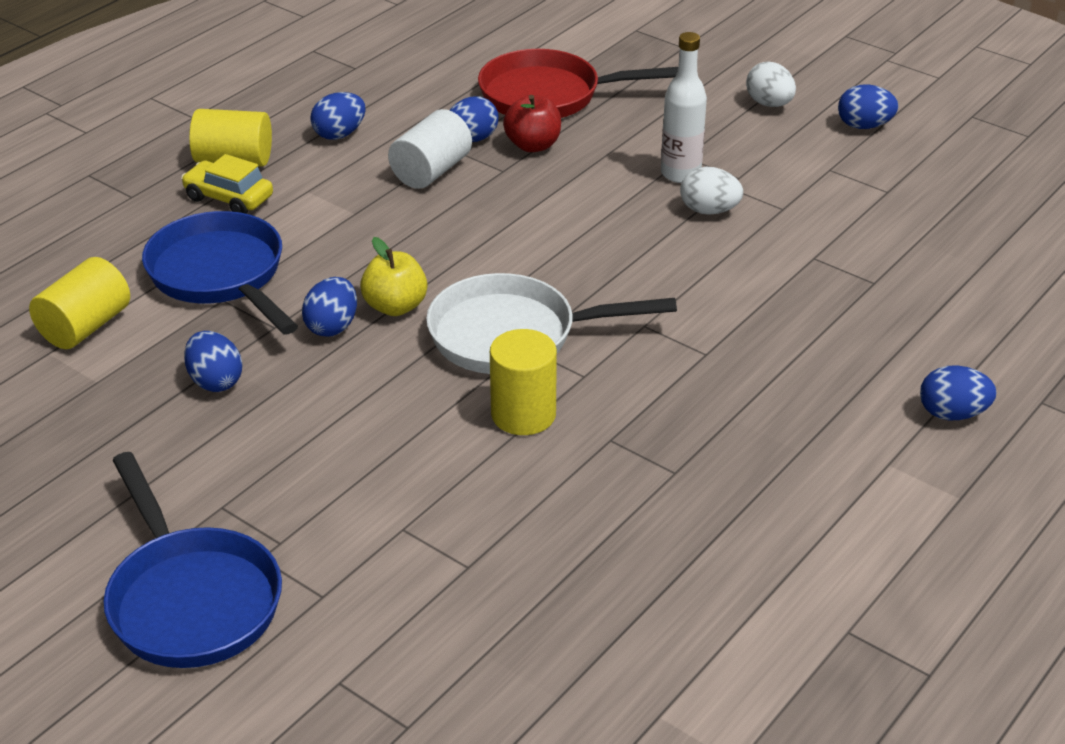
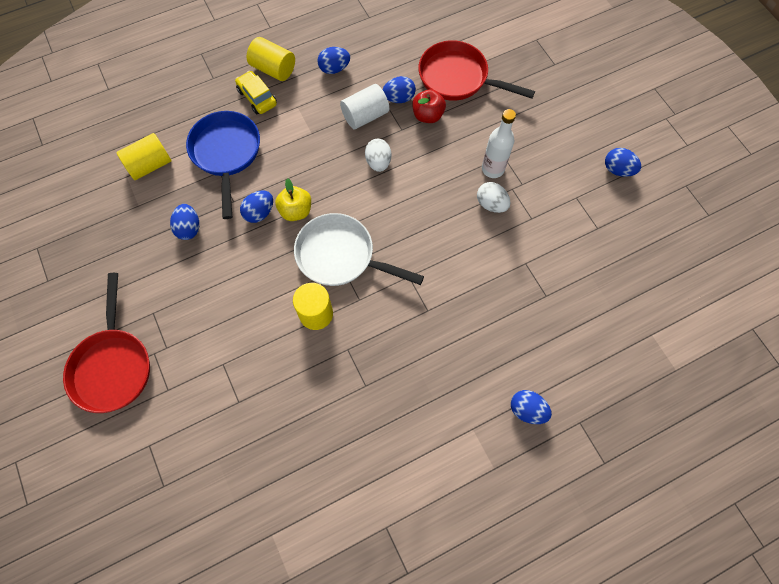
camera: 25 degrees right, 30 degrees up
blue pan [104,452,282,668] -> red pan [63,273,150,413]
white egg [746,61,796,107] -> white egg moved to [365,139,391,172]

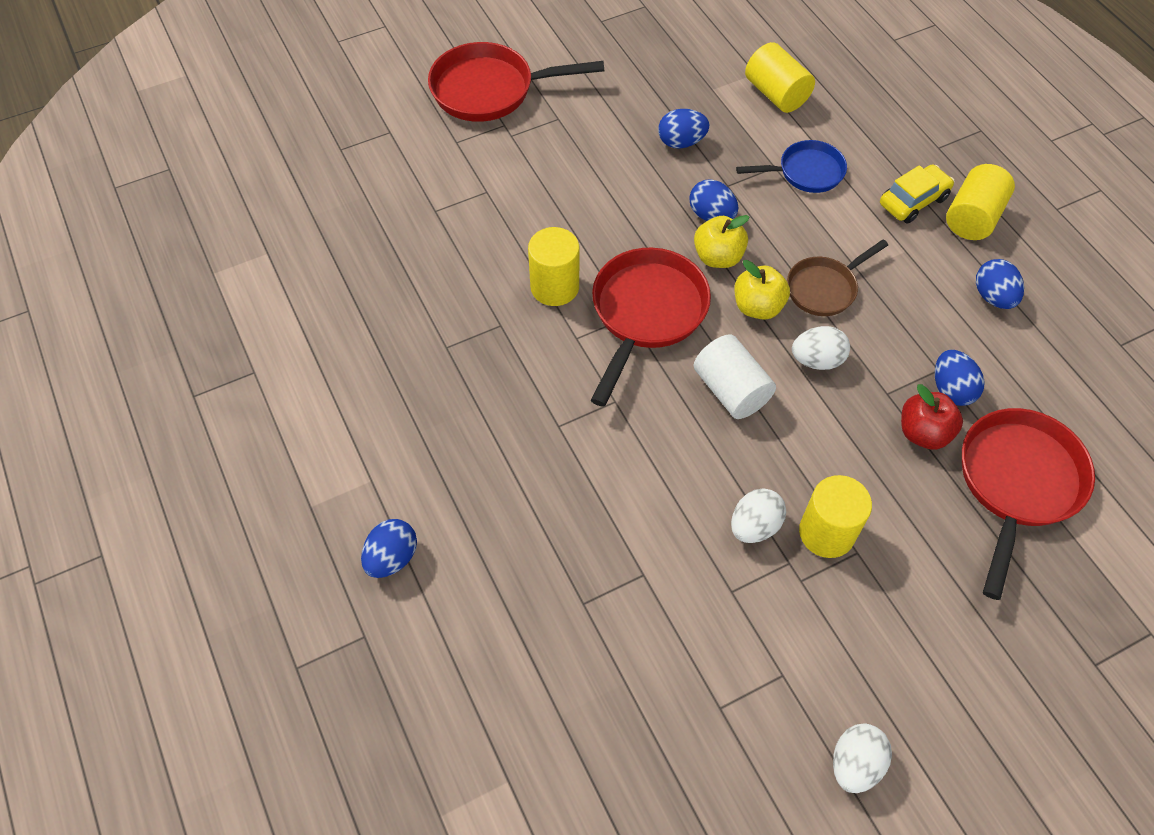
camera: 90 degrees right, 10 degrees down
blue pan [186,111,260,219] -> blue pan [736,140,847,193], size x0.61
white pan [294,213,424,286] -> red pan [591,248,711,407]
white cylinder [340,84,389,129] -> white cylinder moved to [694,334,776,419]
white bottle [482,109,516,178] -> yellow cylinder [799,475,872,558]
blue egg [605,148,641,177] -> white egg [833,724,892,793]
none -> yellow apple [734,260,790,320]
none -> brown pan [787,240,888,316]

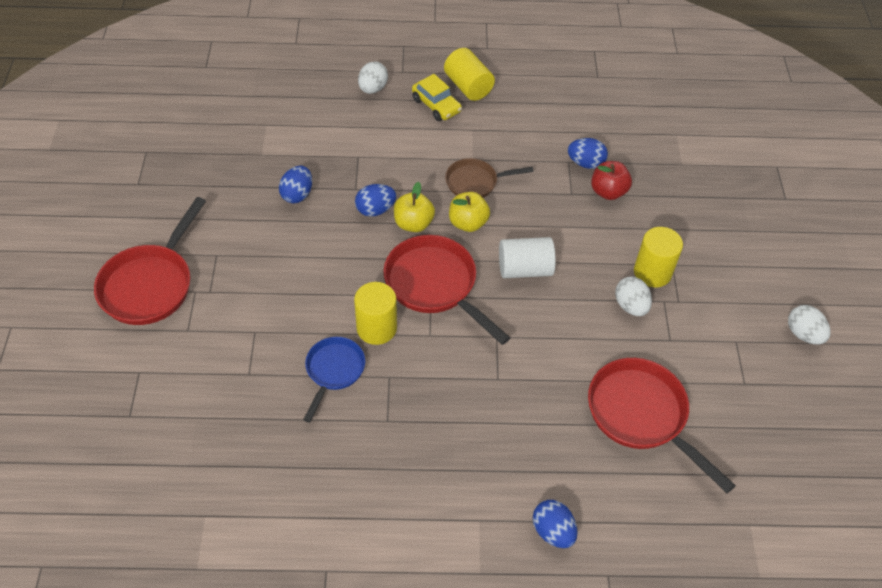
camera: 65 degrees left, 5 degrees down
blue pan [736,140,847,193] -> blue pan moved to [303,337,365,423]
yellow cylinder [745,42,815,113] -> none
brown pan [787,240,888,316] -> brown pan turned 90 degrees clockwise [445,158,533,198]
white egg [792,326,850,370] -> white egg moved to [358,62,388,94]
yellow car [880,164,954,224] -> yellow car turned 150 degrees clockwise [412,74,462,121]
red pan [962,408,1095,600] -> red pan moved to [588,358,736,493]
blue egg [976,259,1024,309] -> none

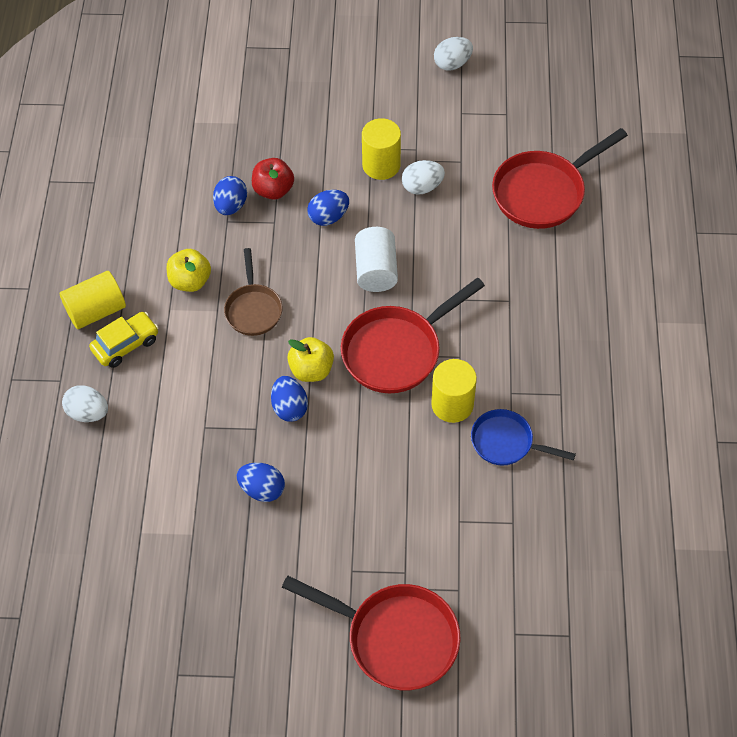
camera: 85 degrees left, 5 degrees up
yellow apple [449,192,490,232] -> yellow apple moved to [167,249,211,292]
blue egg [533,500,577,548] -> blue egg moved to [307,190,349,226]

